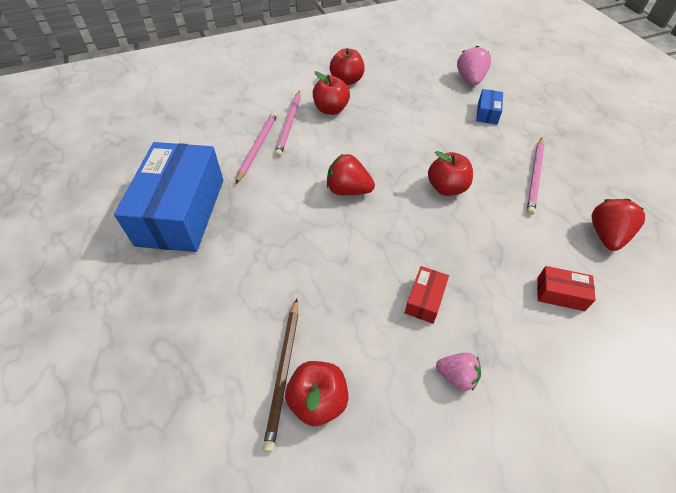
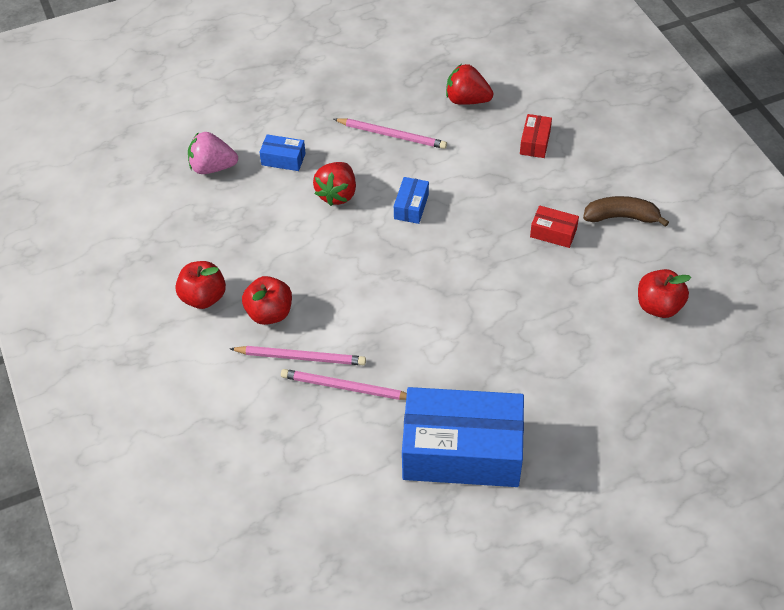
camera: 90 degrees left, 0 degrees up
brown pencil [263,299,298,452] -> none
red strawberry [327,154,375,195] -> red strawberry moved to [313,162,356,206]
red apple [428,151,473,196] -> blue box [394,177,429,224]
pink strawberry [436,353,481,391] -> brown banana [583,196,669,227]

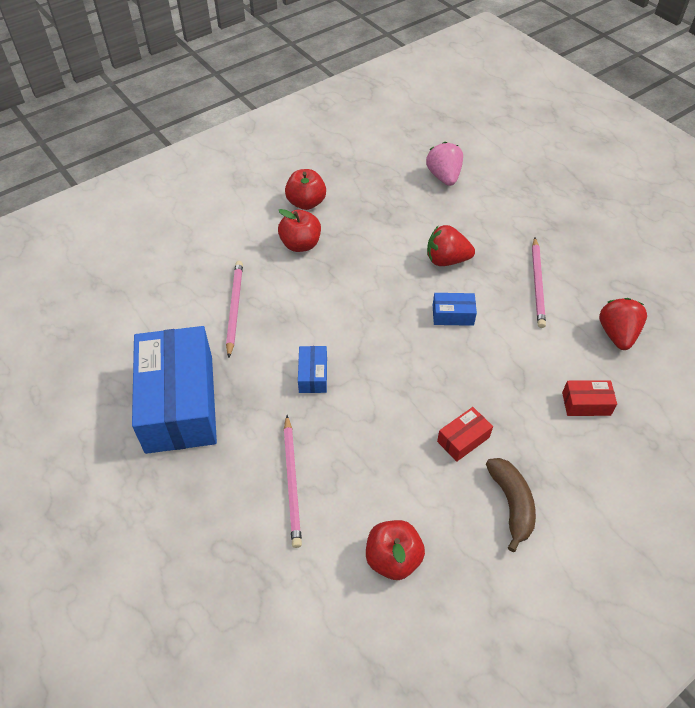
camera: 75 degrees right, 0 degrees up
pink pencil [230,346,366,365] -> pink pencil moved to [284,415,302,548]
blue box [259,134,306,171] -> blue box moved to [298,346,327,393]
red box [530,205,579,248] -> red box turned 45 degrees clockwise [437,407,493,462]

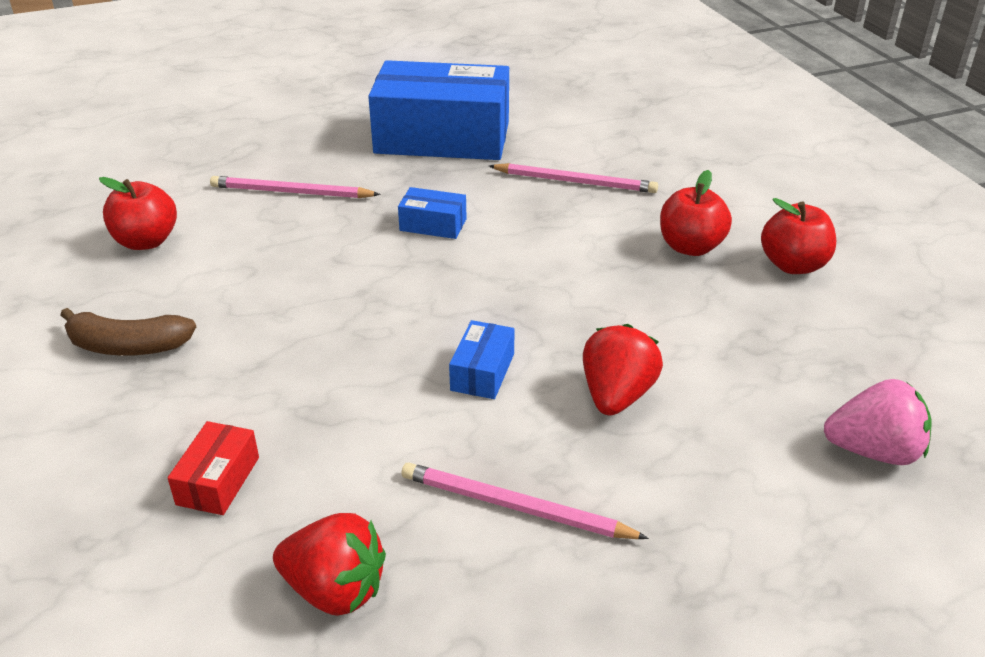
camera: 105 degrees right, 15 degrees down
red box [437,407,493,462] -> none

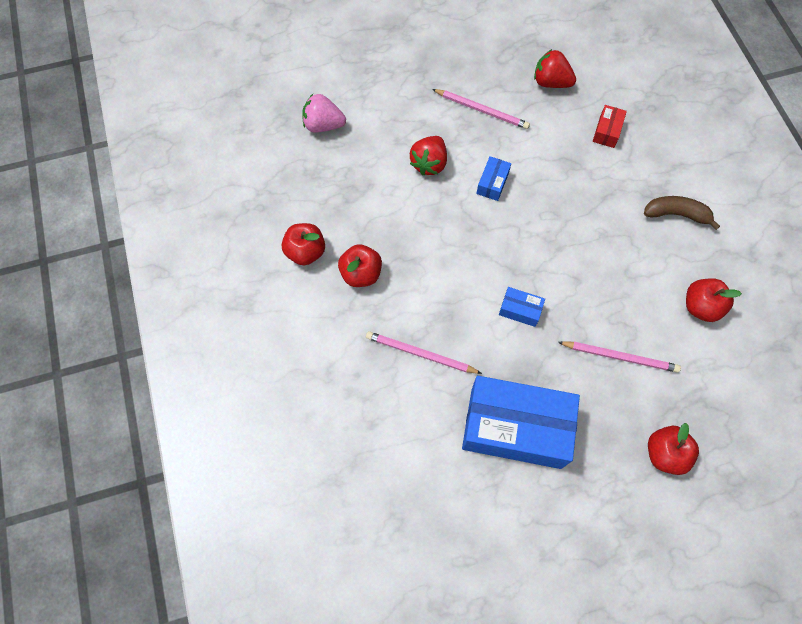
camera: 175 degrees left, 30 degrees up
none -> red apple [648,423,699,475]

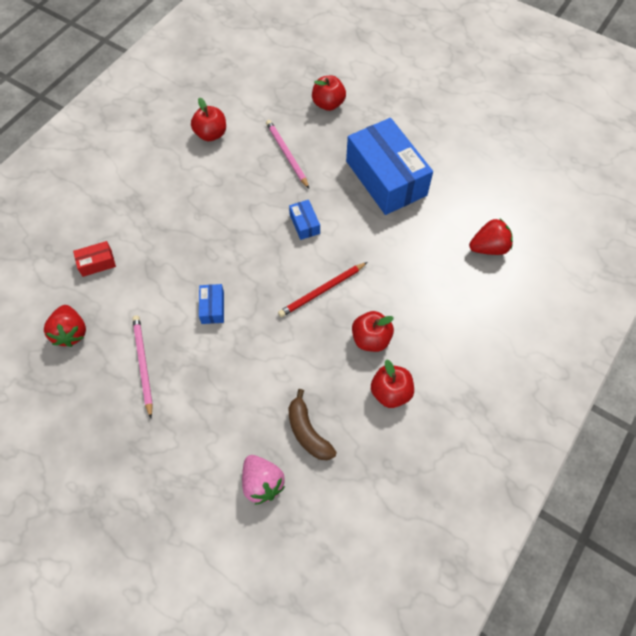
camera: 130 degrees left, 5 degrees down
pink pencil [366,331,482,374] -> none
red strawberry [410,136,447,175] -> red strawberry moved to [469,219,513,255]
blue box [476,156,511,201] -> blue box turned 75 degrees counterclockwise [199,284,224,324]
brown banana [644,196,720,230] -> brown banana moved to [288,389,337,460]
none -> red pencil [278,262,368,317]

